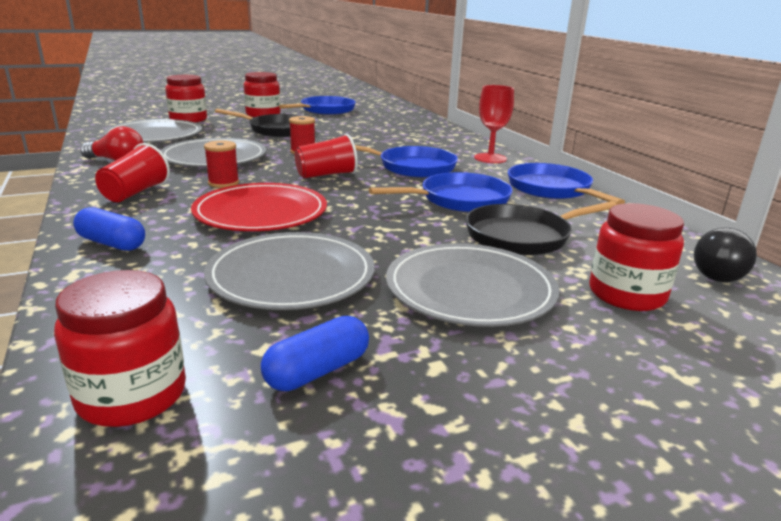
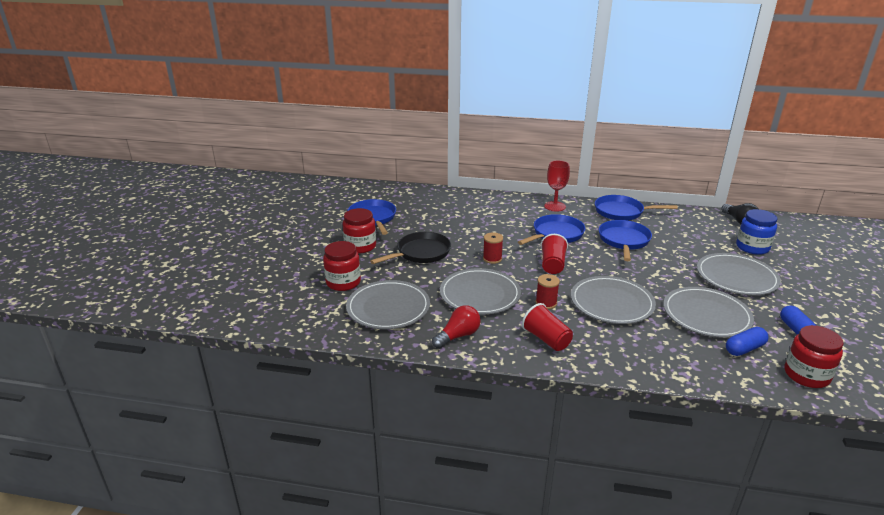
camera: 55 degrees left, 5 degrees up
blue capsule [73,207,145,251] -> blue capsule moved to [726,327,769,356]
red plate [191,183,327,231] -> grey plate [571,276,656,324]
black pan [465,201,617,255] -> none
red jar [589,203,684,311] -> blue jar [736,209,777,255]

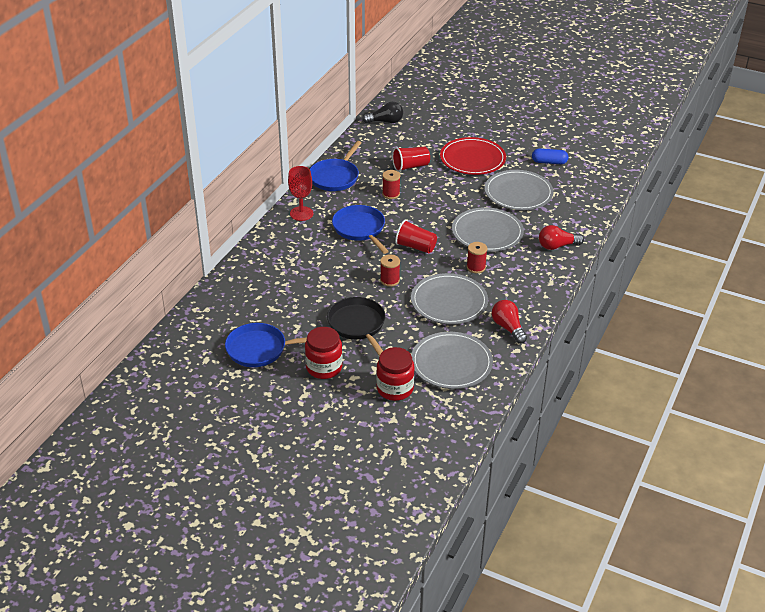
camera: 75 degrees left, 10 degrees up
red cup [522,303,573,351] -> red cup moved to [392,147,430,172]
blue pan [598,220,652,261] -> red spool [382,170,400,199]
grey plate [697,253,781,295] -> red plate [440,137,506,175]
blue capsule [726,327,769,356] -> none
blue jar [736,209,777,255] -> none
red jar [784,325,844,388] -> none
none -> red light bulb [539,225,584,250]

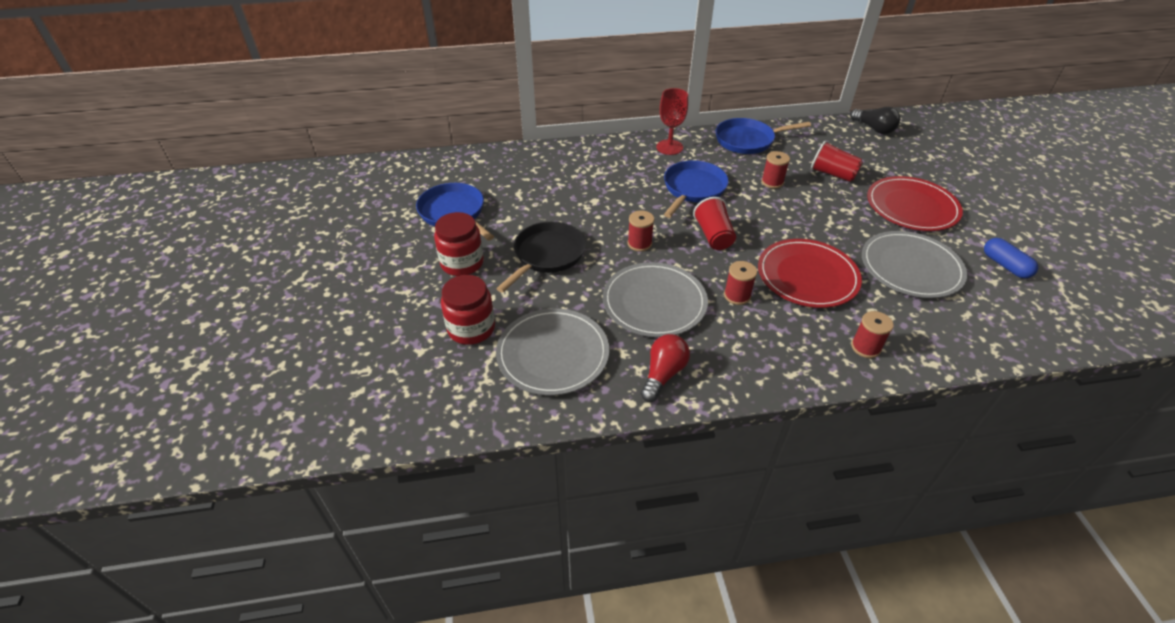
camera: 55 degrees right, 5 degrees up
grey plate [452,207,524,252] -> red plate [758,239,862,308]
red light bulb [539,225,584,250] -> red spool [851,311,894,358]

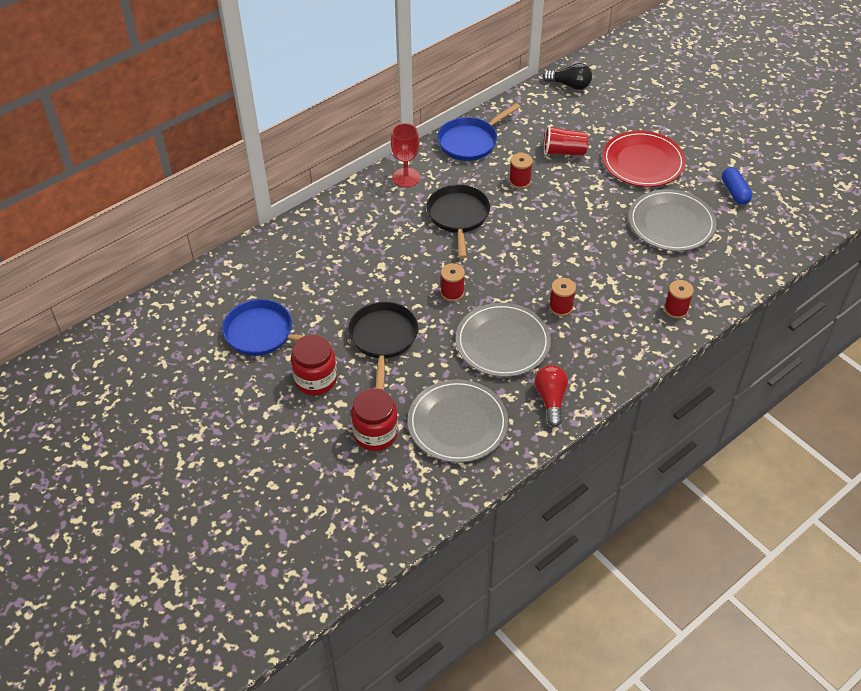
camera: 30 degrees left, 5 degrees up
blue pan [664,160,729,218] -> black pan [426,184,490,259]
red cup [693,197,736,250] -> none
red plate [758,239,862,308] -> none
blue capsule [984,238,1038,278] -> blue capsule turned 45 degrees clockwise [722,167,752,204]

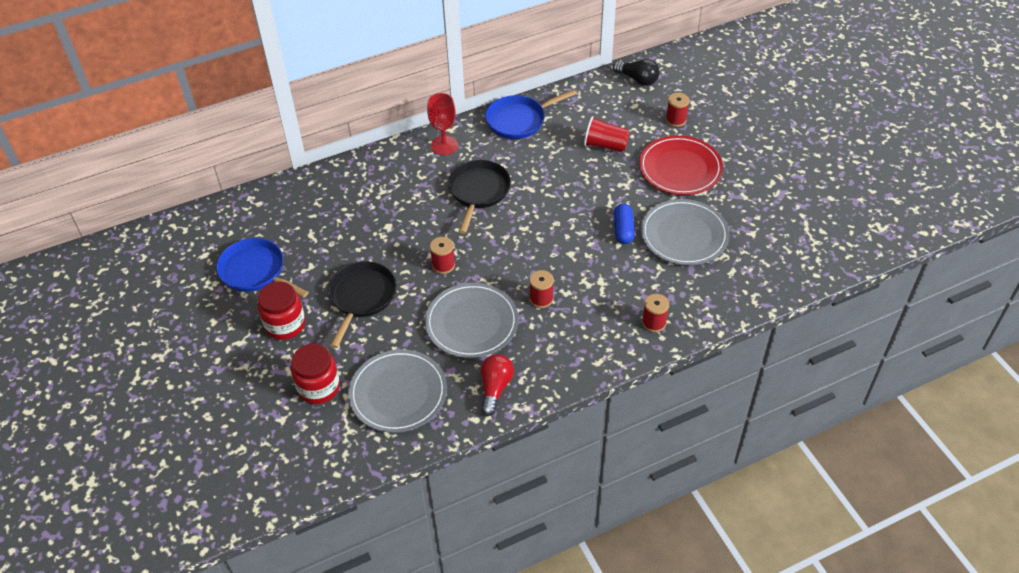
camera: 15 degrees right, 0 degrees up
red spool [509,153,533,189] -> red spool moved to [666,93,689,127]
blue capsule [722,167,752,204] -> blue capsule moved to [614,204,635,244]

